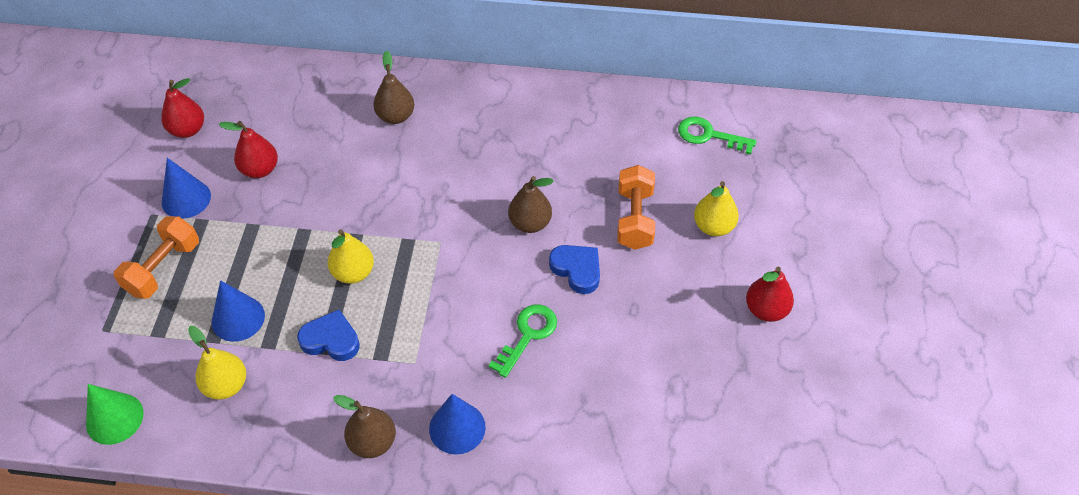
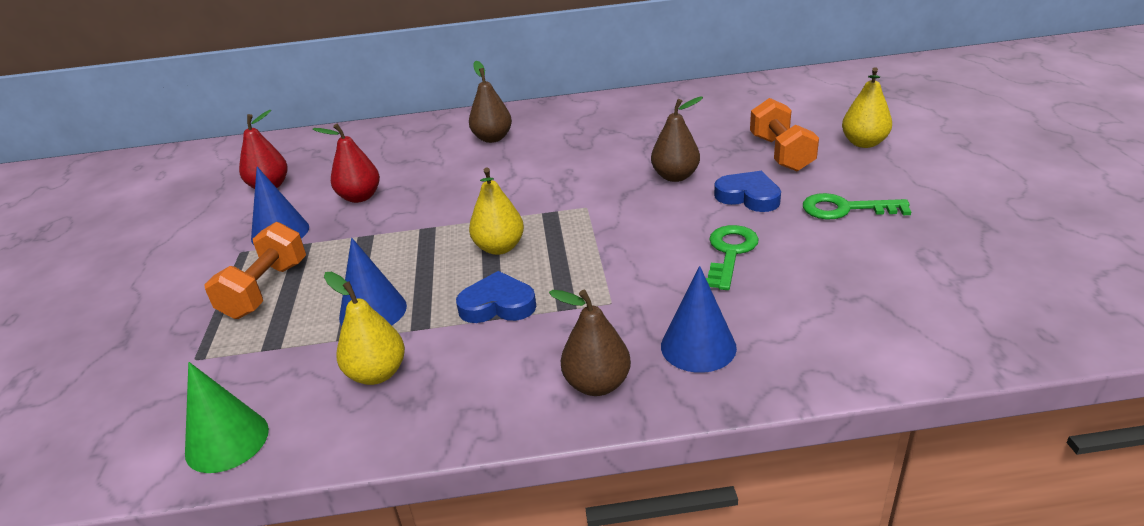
camera: 10 degrees left, 20 degrees down
green key [678,117,756,155] -> green key moved to [803,193,911,219]
red pear [746,266,794,322] -> none

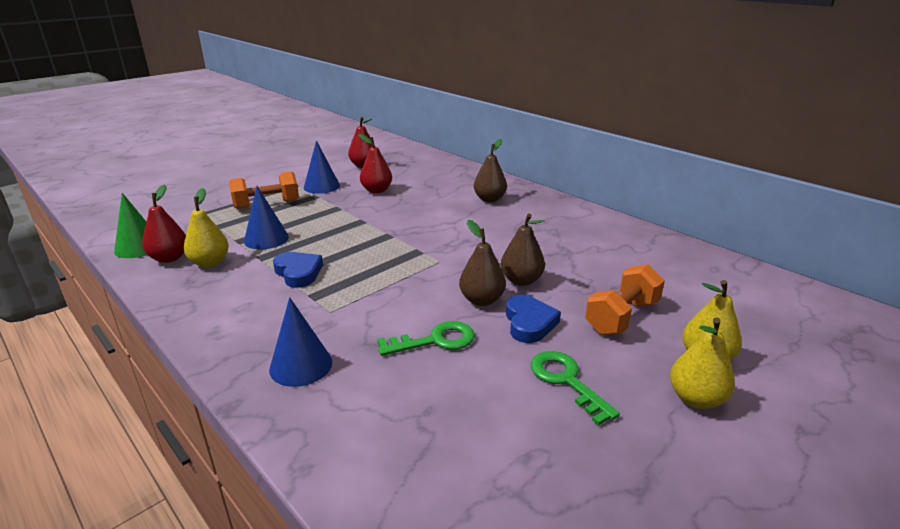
camera: 50 degrees right, 5 degrees down
yellow pear [469,167,524,255] -> yellow pear moved to [670,318,735,409]
brown pear [549,290,631,396] -> brown pear moved to [459,220,506,306]
none -> red pear [142,184,186,263]

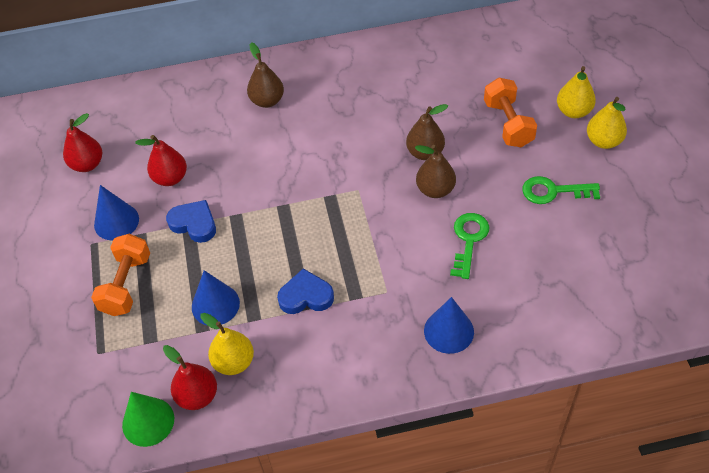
camera: 55 degrees left, 25 degrees up
blue heart [506,295,561,343] -> blue heart moved to [166,200,216,243]

